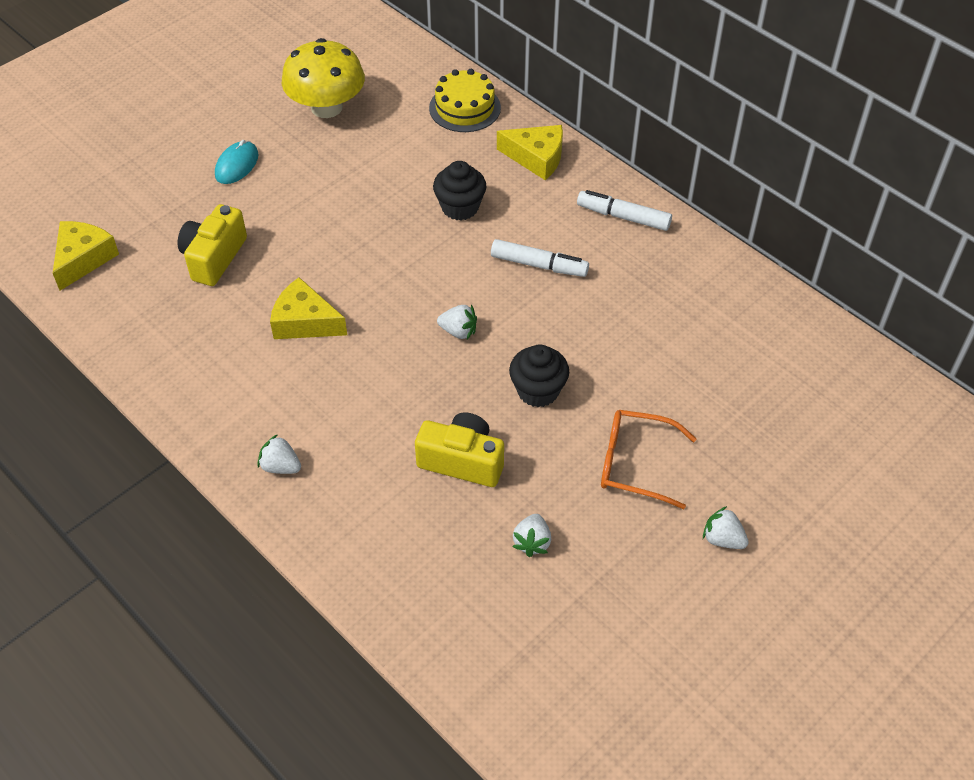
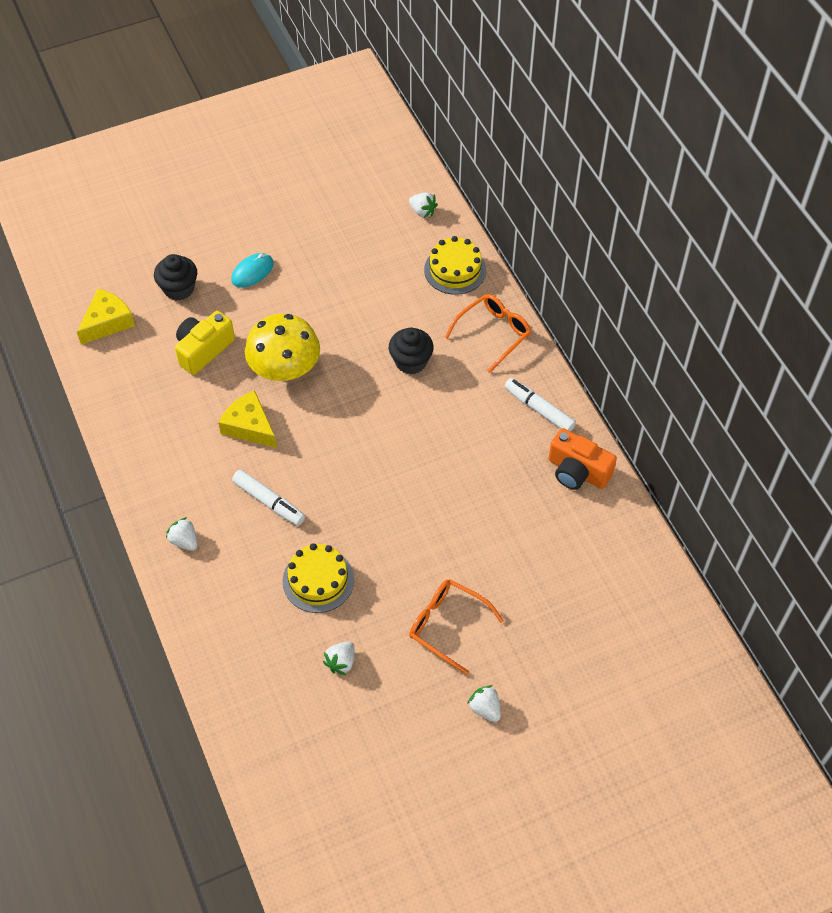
camera: 20 degrees right, 5 degrees up
yellow mushroom [282,38,365,118] -> yellow mushroom moved to [245,314,320,381]
yellow camera [415,413,504,487] -> yellow cake [282,543,354,613]
white strawberry [437,304,477,339] -> white strawberry moved to [409,192,437,218]
white marker [491,239,589,277] -> white marker moved to [232,470,305,526]
yellow cheese [497,125,563,180] -> orange glasses [445,294,531,373]
black cupcake [509,344,569,407] -> black cupcake moved to [154,254,197,301]
none -> orange camera [548,428,617,490]

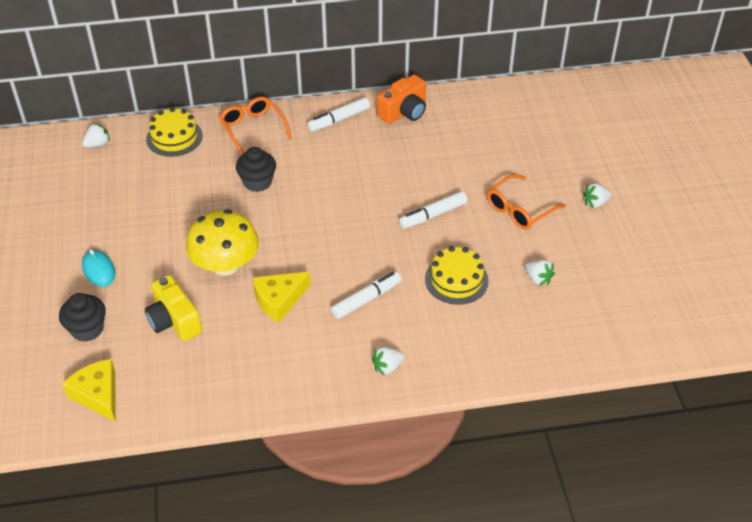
camera: 75 degrees left, 10 degrees down
none -> white marker [399,191,467,229]

